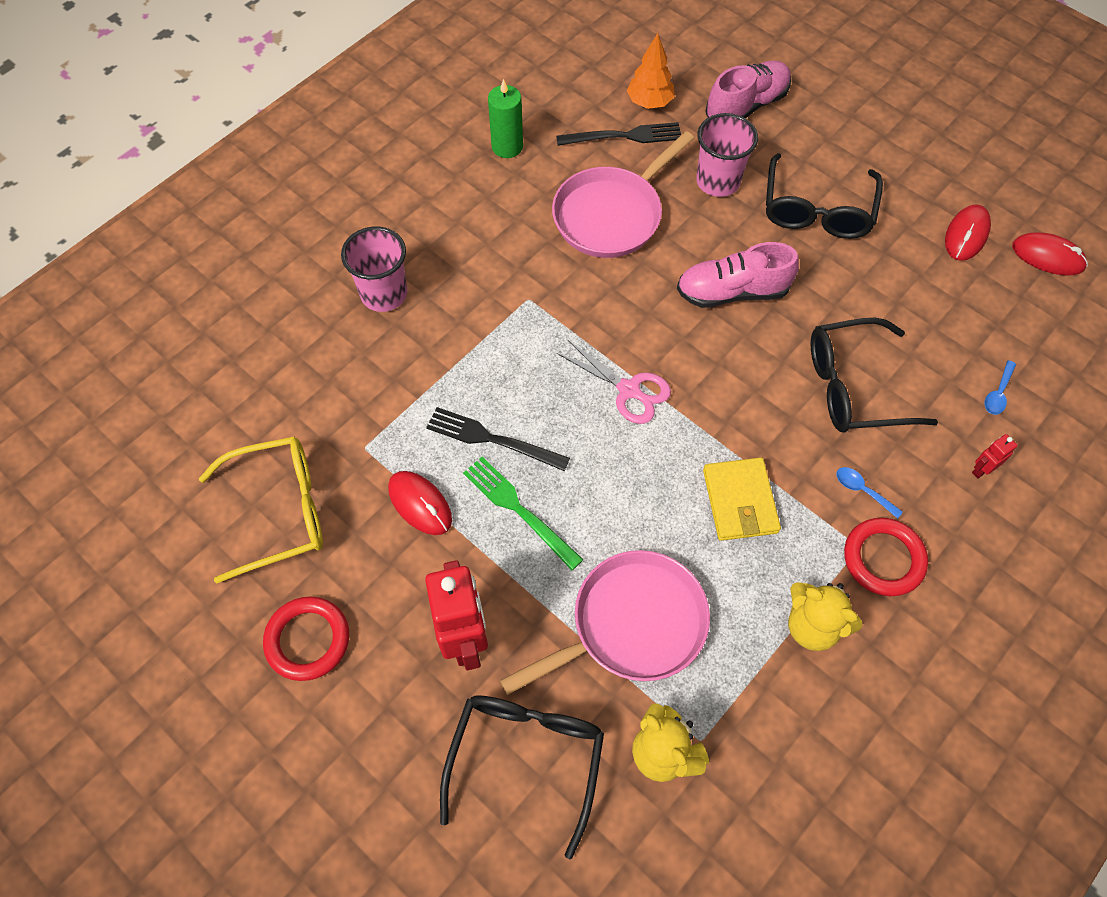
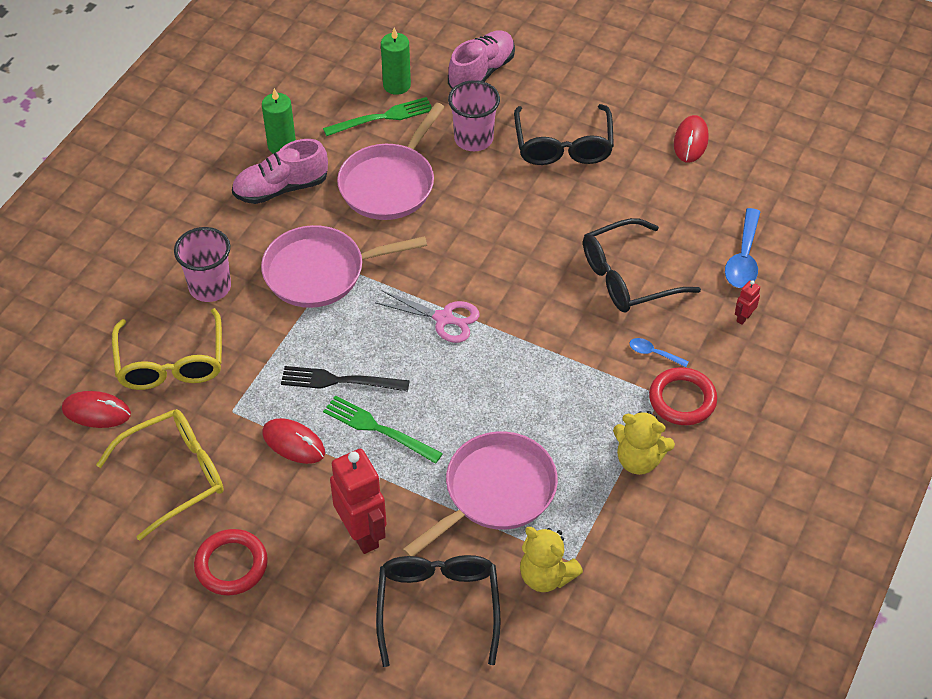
camera: 15 degrees left, 10 degrees down
black fork [556,122,681,146] -> green fork [323,97,432,136]
orange tree [627,33,675,109] -> green candle [381,28,411,95]
pink shoe [677,242,799,308] -> pink shoe moved to [232,139,328,204]
yellow wallet [703,457,781,541] -> none
blue spoon [984,360,1016,415] -> blue spoon [725,208,760,288], size x1.87
red mouse [1012,232,1088,276] -> red mouse moved to [62,391,131,428]
none -> yellow glasses [112,308,222,390]
none -> pink pan [261,225,427,308]

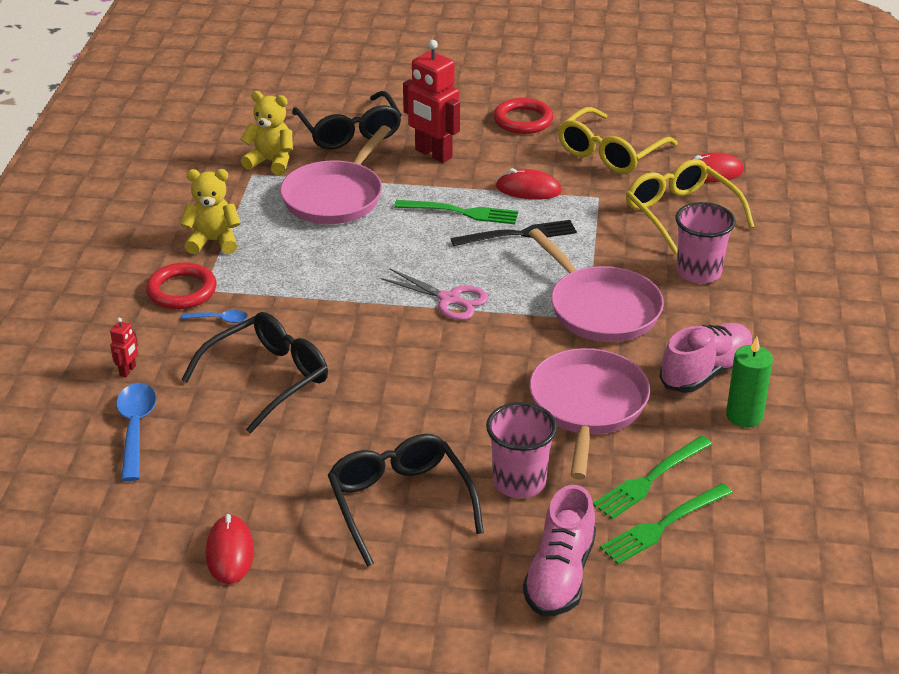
camera: 160 degrees right, 15 degrees down
pink pan [261,225,427,308] -> pink pan turned 90 degrees clockwise [528,229,664,342]
pink scissors [376,290,479,343] -> pink scissors turned 150 degrees counterclockwise [380,269,488,320]
green candle [381,28,411,95] -> green fork [600,483,733,564]

